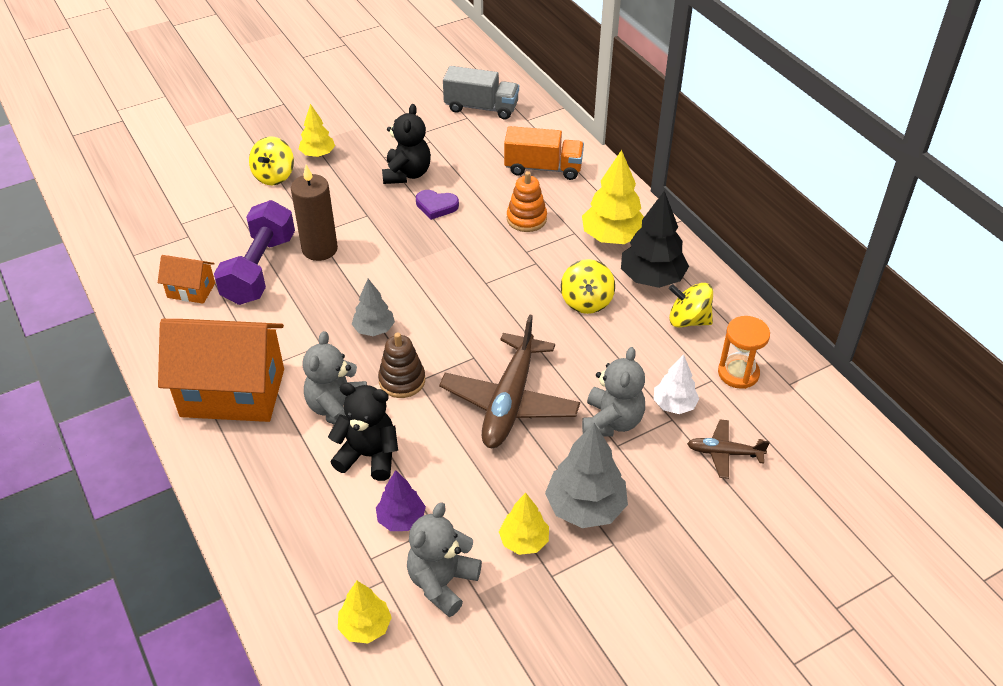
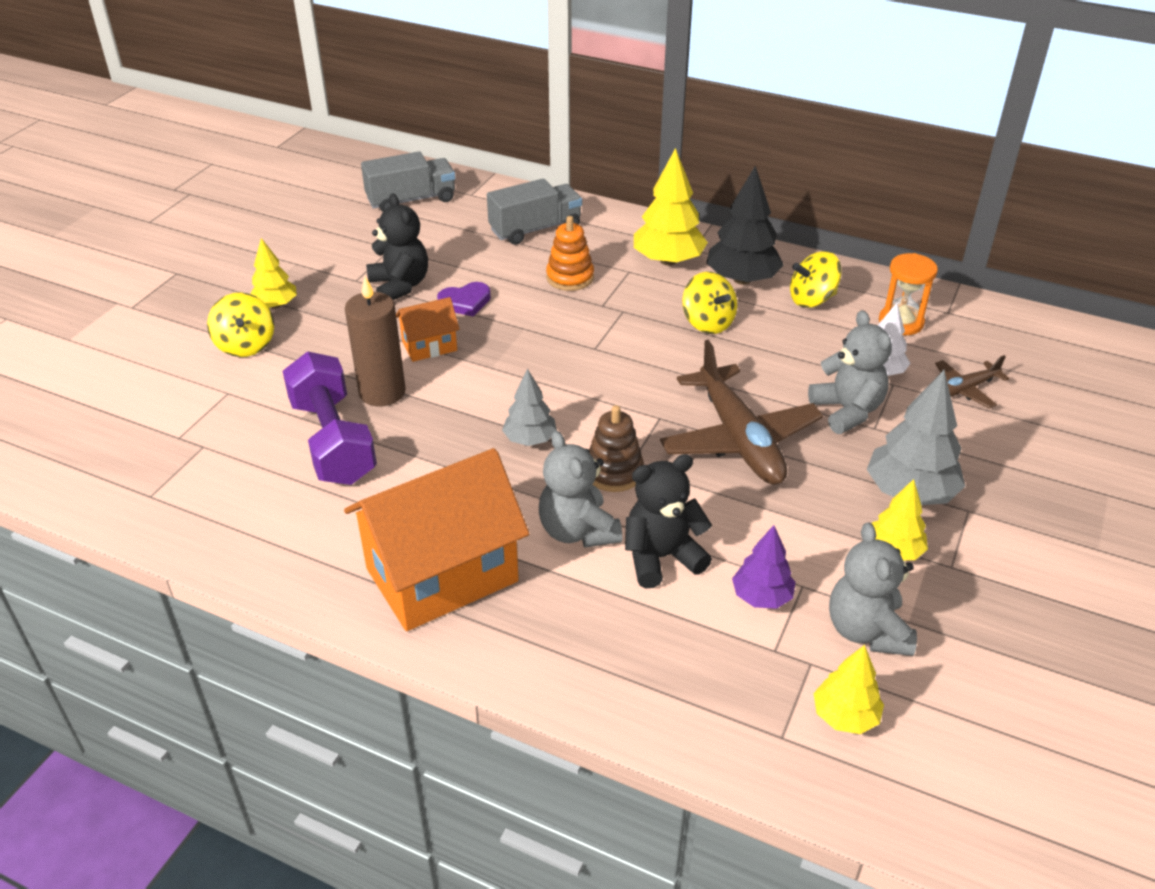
camera: 35 degrees left, 5 degrees down
orange house [158,255,215,304] -> orange house moved to [396,297,460,362]
orange truck [504,126,584,180] -> grey truck [487,179,582,245]

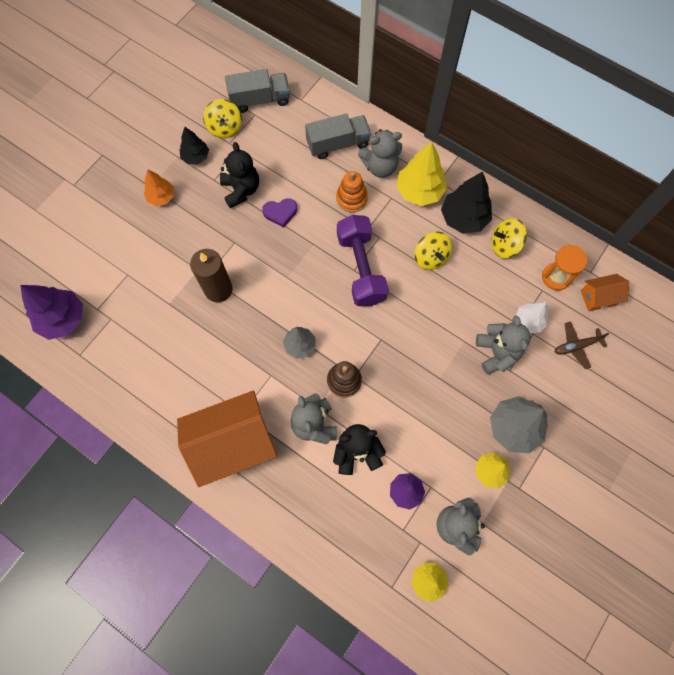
camera: 10 degrees right, 30 degrees up
yellow spinning top [207,293,274,357] -> yellow spinning top moved to [203,99,242,138]
yellow tree [250,238,297,309] -> orange tree [144,169,174,206]
purple dumbbell [282,352,377,485] -> purple dumbbell moved to [337,215,389,306]
orange house [396,297,460,362] -> orange house moved to [581,274,629,311]
brown plane [660,340,823,485] -> none
none -> purple tree [20,285,83,340]
none -> black tree [179,127,209,164]
none -> grey teddy bear [358,129,402,178]

